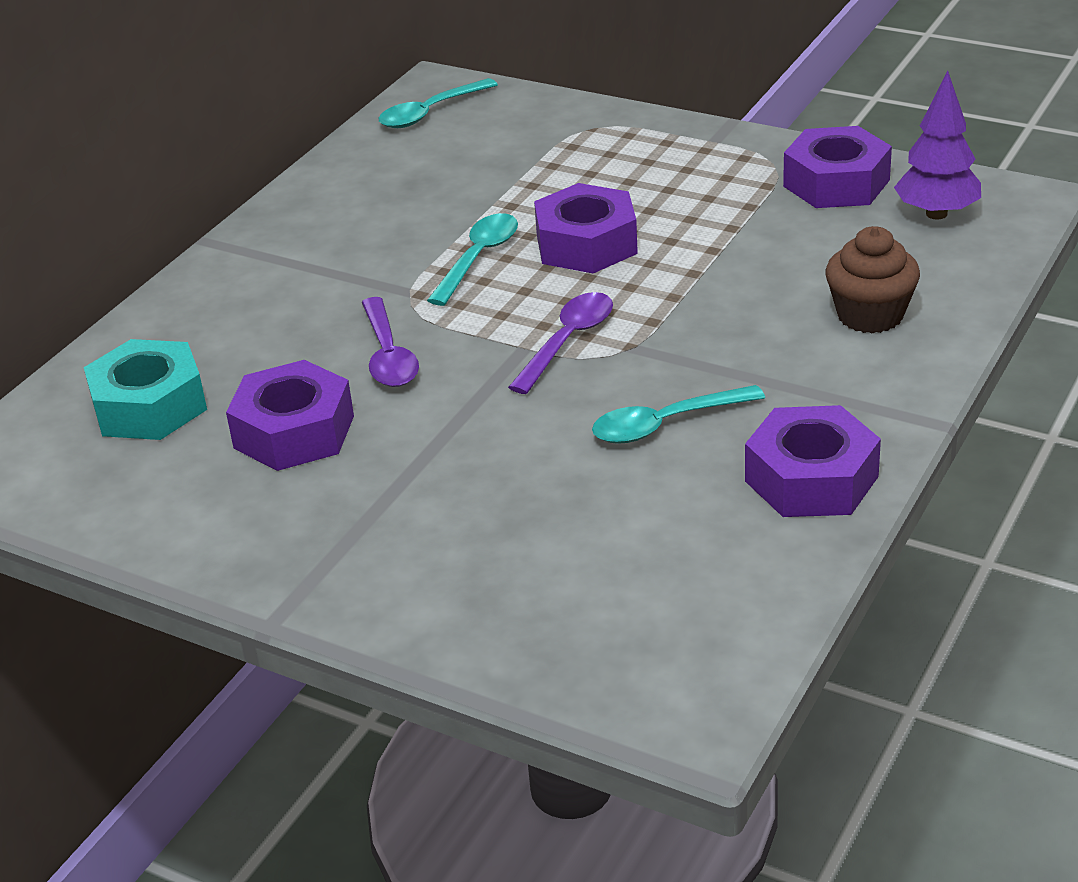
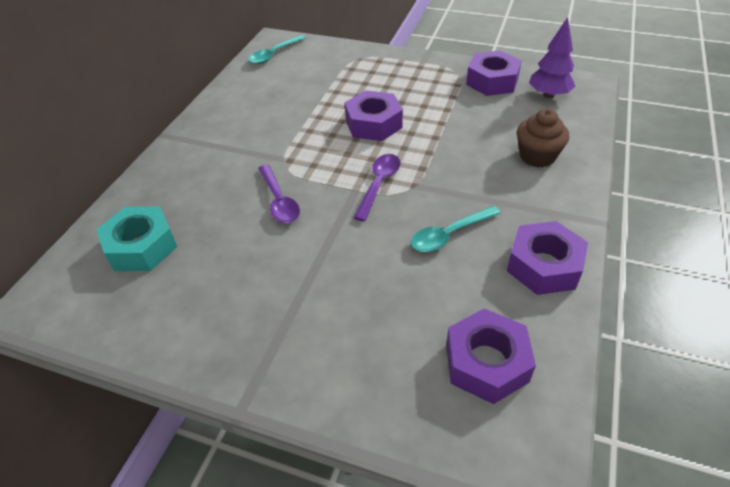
camera: 10 degrees left, 10 degrees up
purple nut [226,360,354,471] -> purple nut moved to [446,308,536,404]
turquoise spoon [427,213,518,306] -> none

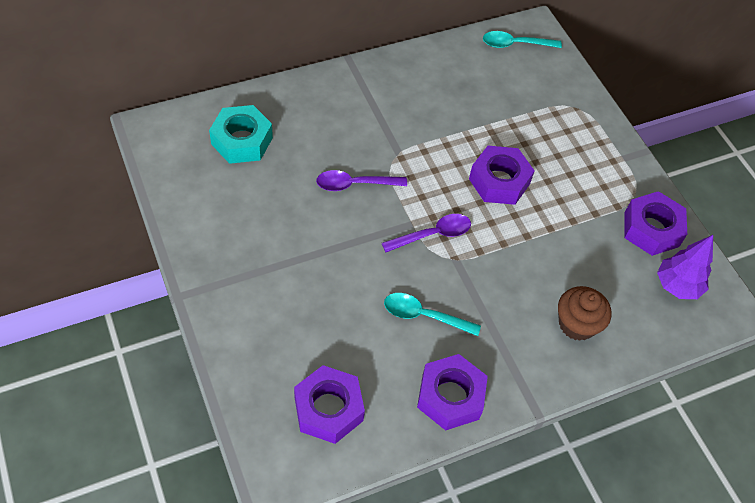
camera: 40 degrees right, 10 degrees up
purple spoon [258,164,300,223] -> purple spoon turned 60 degrees clockwise [316,170,407,191]

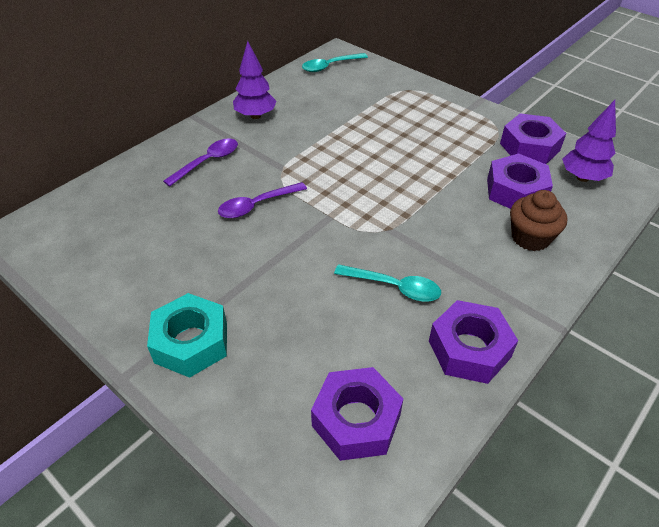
camera: 20 degrees left, 10 degrees down
turquoise nut [209,105,273,164] -> turquoise nut moved to [147,293,227,378]
purple spoon [382,214,471,252] -> purple spoon moved to [163,138,238,187]
turquoise spoon [384,293,481,336] -> turquoise spoon turned 150 degrees counterclockwise [334,264,441,302]
purple nut [469,146,535,205] -> purple nut moved to [487,154,553,209]
none -> purple tree [233,41,277,119]

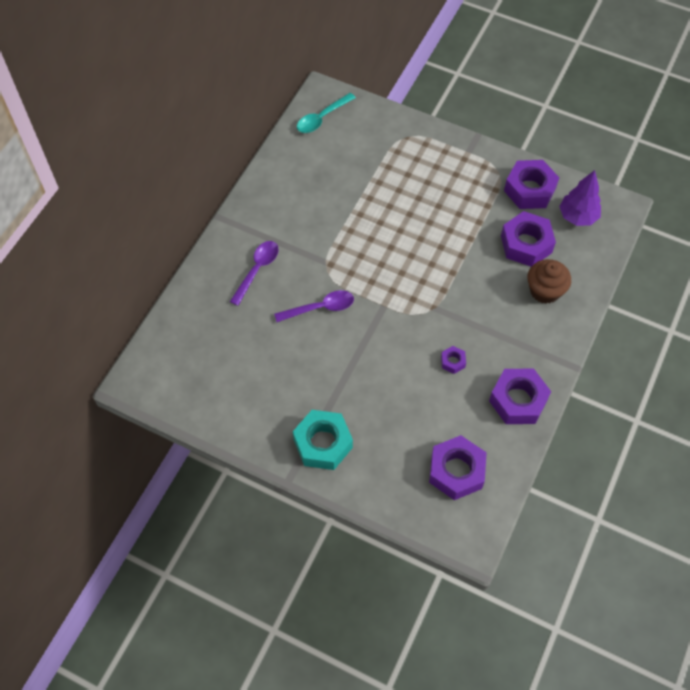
camera: 15 degrees left, 15 degrees up
purple spoon [218,182,307,218] -> purple spoon turned 150 degrees counterclockwise [274,290,354,322]
purple tree [233,41,277,119] -> none
turquoise spoon [334,264,441,302] -> purple nut [441,346,466,374]

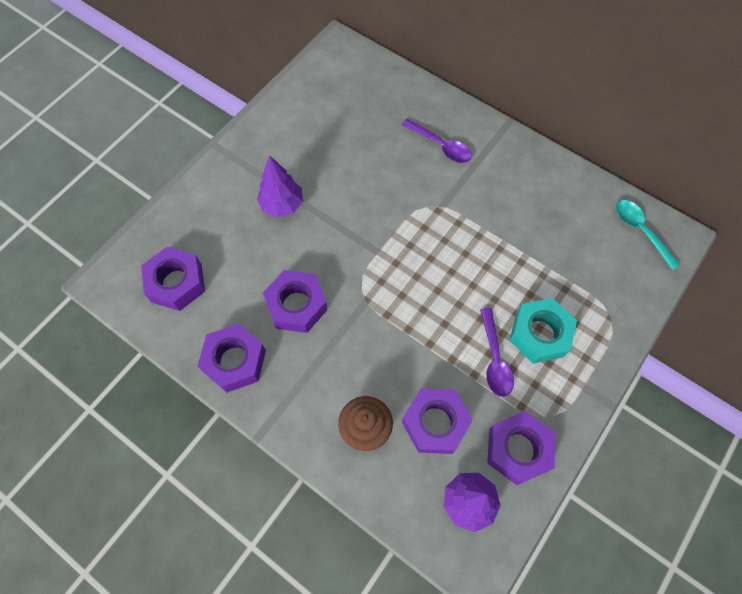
camera: 100 degrees right, 5 degrees up
purple spoon [274,290,354,322] -> purple spoon moved to [480,308,514,397]
turquoise nut [293,410,353,470] -> turquoise nut moved to [509,298,577,363]
purple nut [441,346,466,374] -> purple nut [263,270,328,333], size x2.14
none -> purple tree [257,155,303,218]

